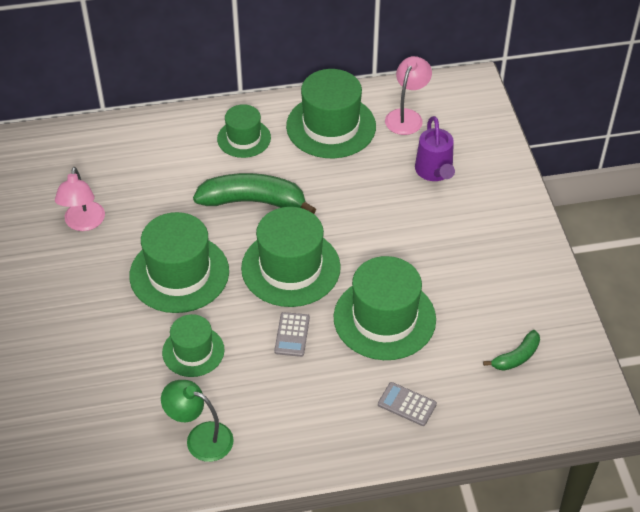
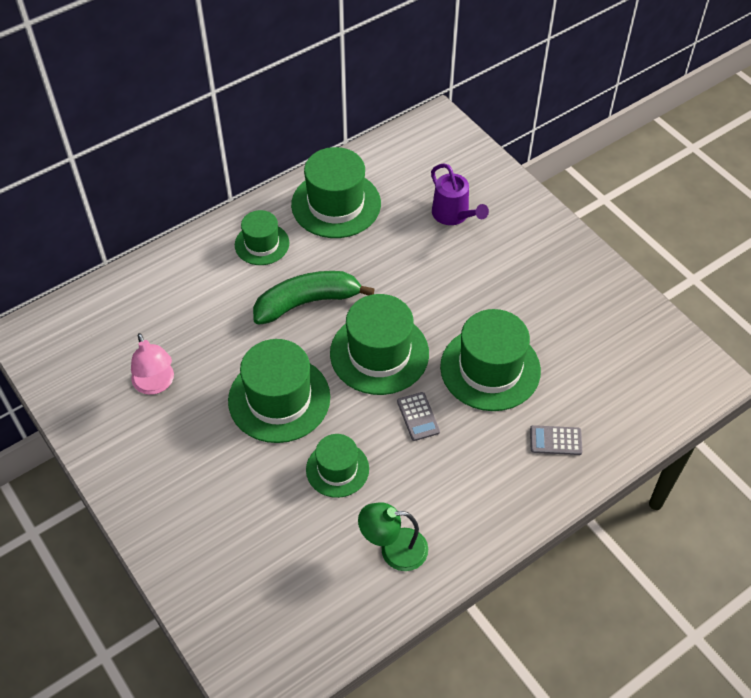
camera: 25 degrees left, 5 degrees up
pink lamp [385,56,432,135] -> none
green banana [483,330,540,371] -> none

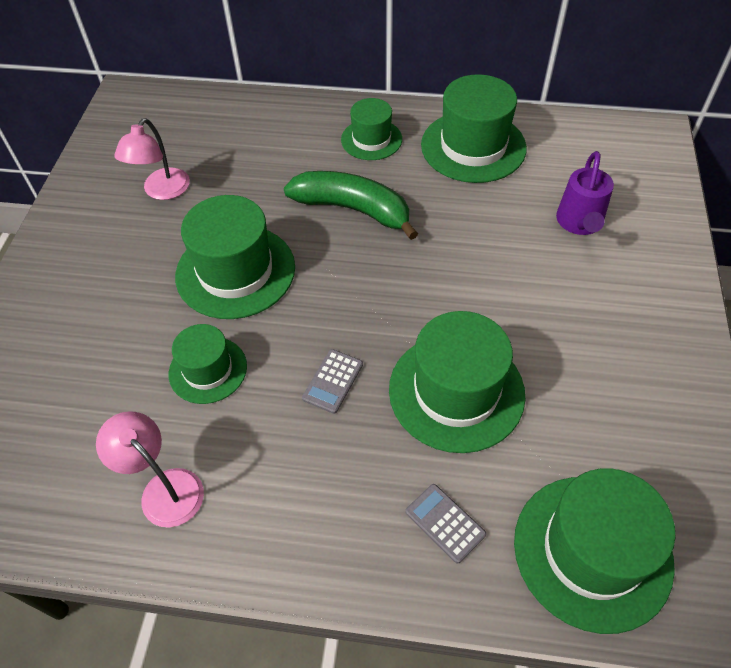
camera: 45 degrees right, 0 degrees up
green hat [330,294,429,395] -> green hat moved to [514,468,676,634]
green lamp [358,502,428,571] -> pink lamp [96,411,204,527]

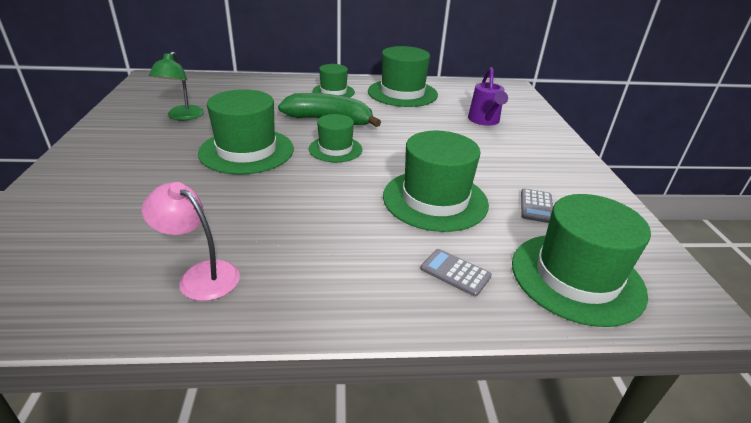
camera: 15 degrees left, 20 degrees down
pink lamp [114,118,190,200] -> green lamp [149,52,204,120]
green hat [169,324,247,404] -> green hat moved to [309,114,362,162]
grey calculator [302,349,363,414] -> grey calculator moved to [521,189,553,223]

